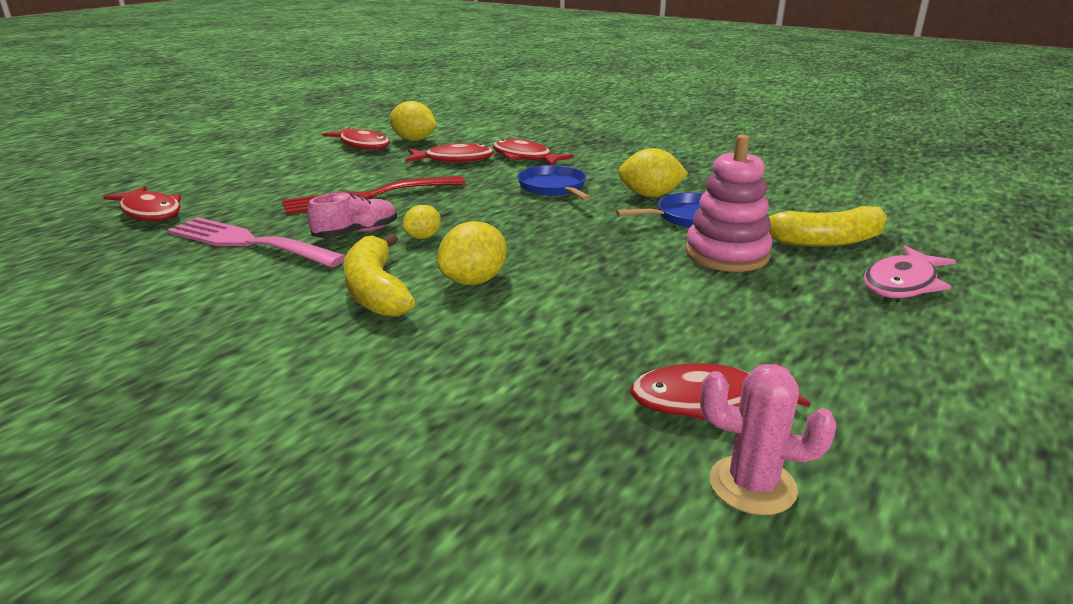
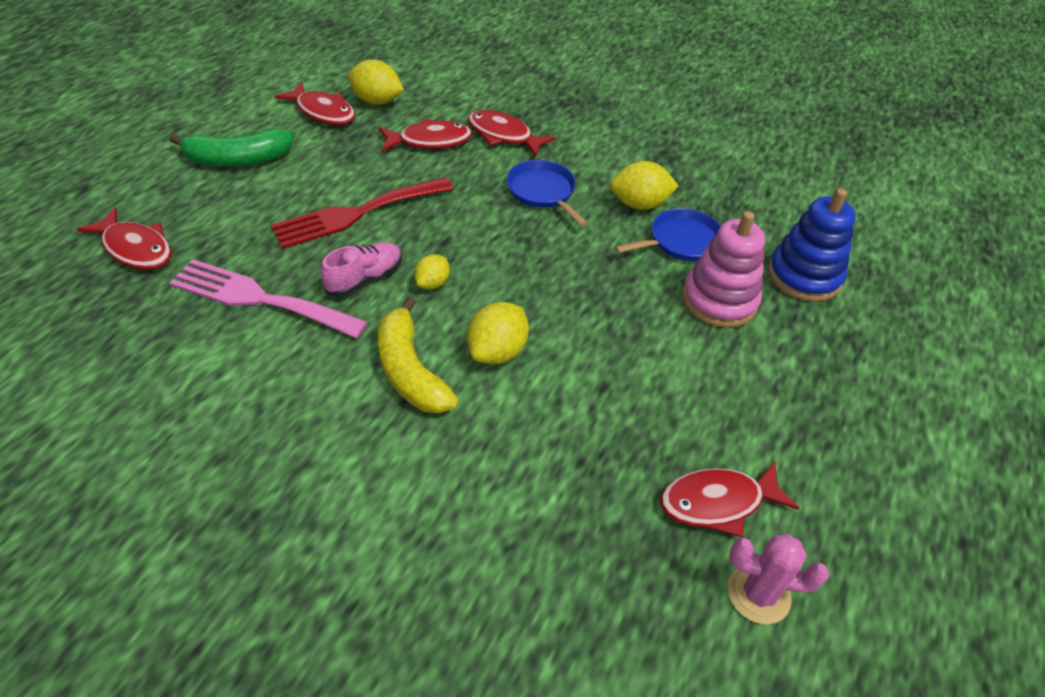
camera: 10 degrees left, 20 degrees up
yellow banana [768,206,887,247] -> blue stacking toy [768,188,856,302]
pink fish [864,246,956,298] -> none
none -> green banana [170,128,294,166]

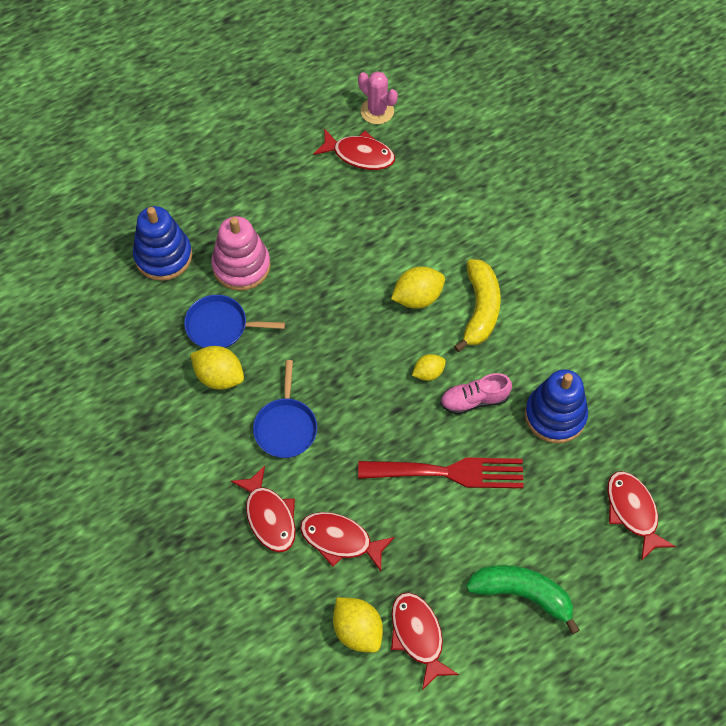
camera: 145 degrees left, 15 degrees up
pink fork [169,259,368,338] -> blue stacking toy [525,369,588,443]

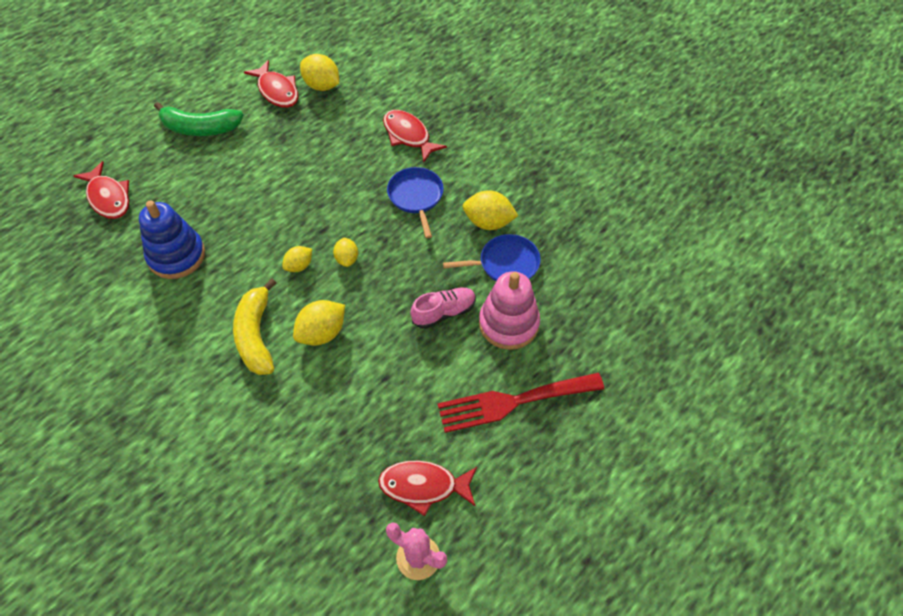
camera: 165 degrees right, 5 degrees down
blue stacking toy [133,206,192,281] -> none
red fish [300,512,395,571] -> none
red fork [358,458,524,488] -> red fork moved to [438,373,604,433]
pink shoe [440,373,512,415] -> pink shoe moved to [410,288,476,329]
none -> yellow lemon [333,238,358,267]

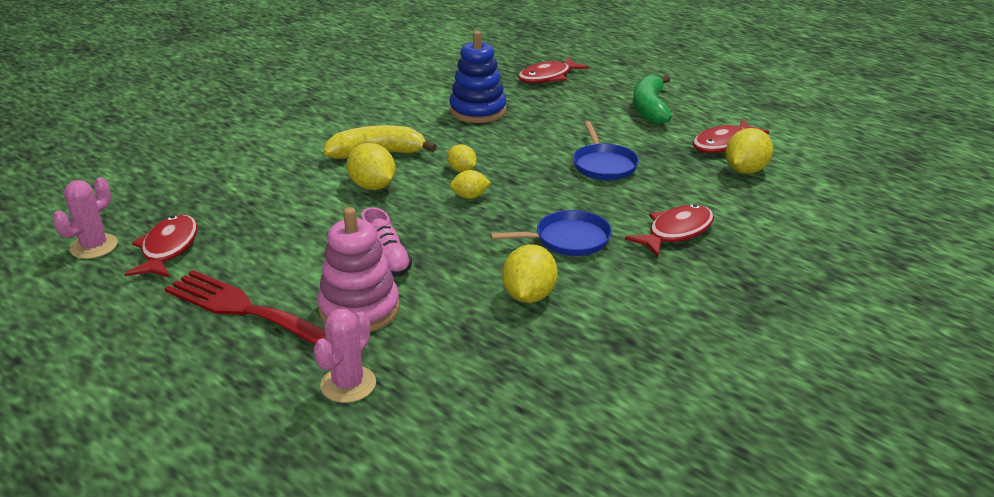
camera: 90 degrees right, 25 degrees down
red fork [438,373,604,433] -> red fork turned 45 degrees counterclockwise [164,270,326,345]
blue pan [443,234,541,281] -> blue pan moved to [573,121,639,180]
none -> pink cactus [313,309,376,403]

